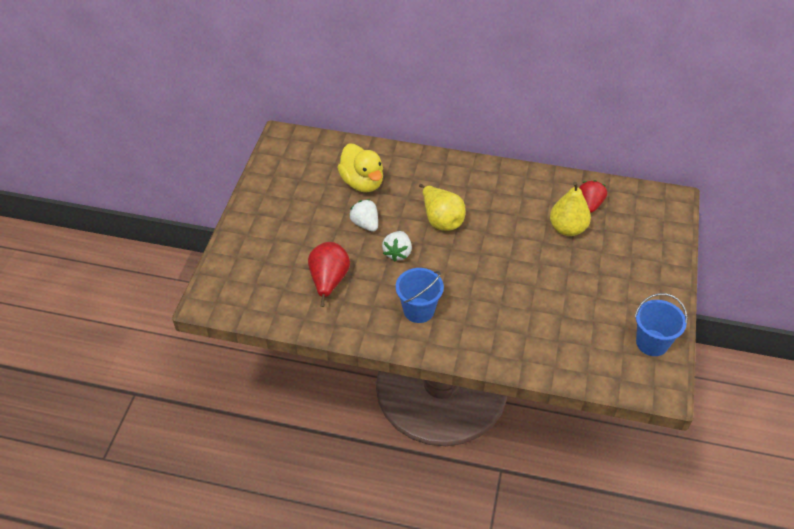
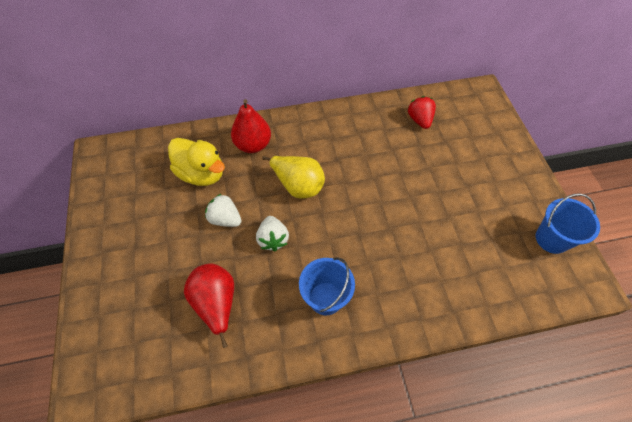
camera: 25 degrees left, 10 degrees up
yellow pear [550,182,591,236] -> none
none -> red pear [231,99,271,153]

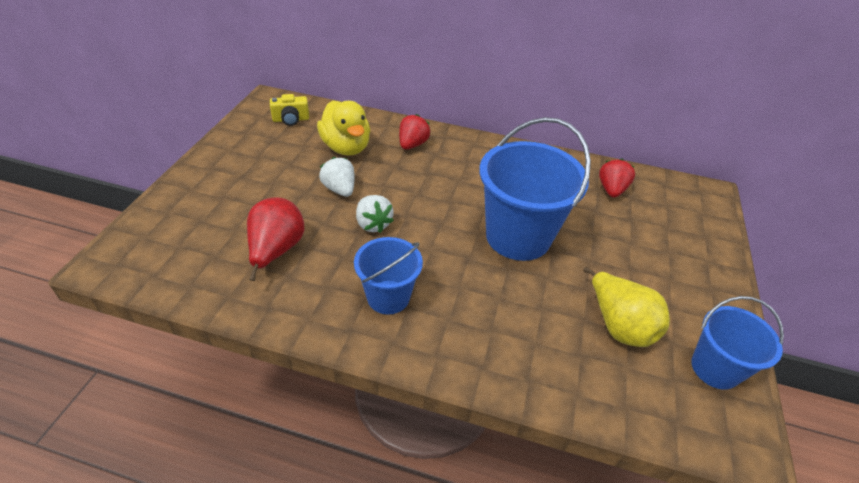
camera: 25 degrees right, 15 degrees down
red pear [231,99,271,153] -> red strawberry [399,114,430,150]
white strawberry [256,216,289,251] -> white strawberry turned 45 degrees counterclockwise [356,195,394,233]
yellow pear [262,156,325,199] -> yellow pear moved to [583,267,670,347]
none -> yellow camera [270,94,309,126]
none -> blue bucket [479,117,591,261]

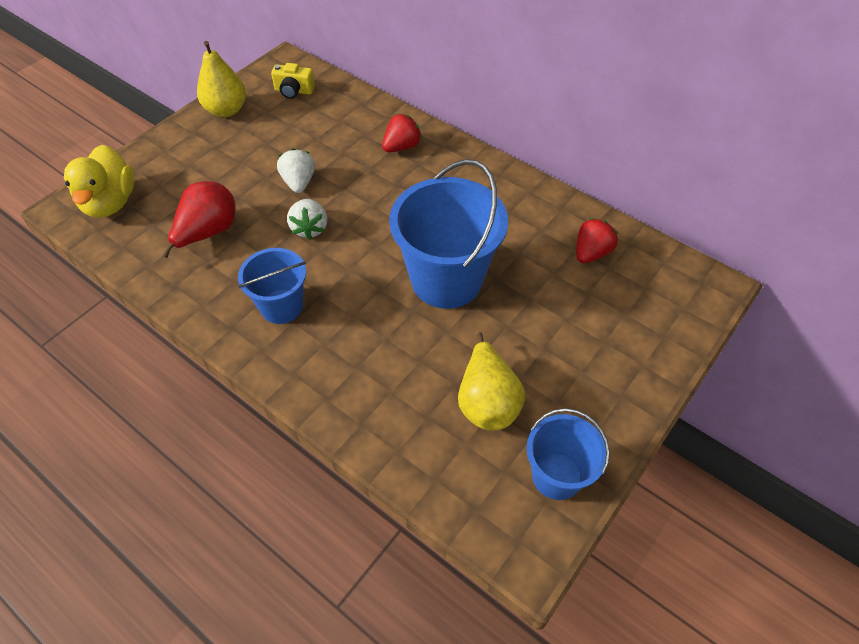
camera: 25 degrees right, 10 degrees up
yellow duck [317,100,370,156] -> yellow duck moved to [64,145,135,218]
none -> yellow pear [197,41,246,117]

